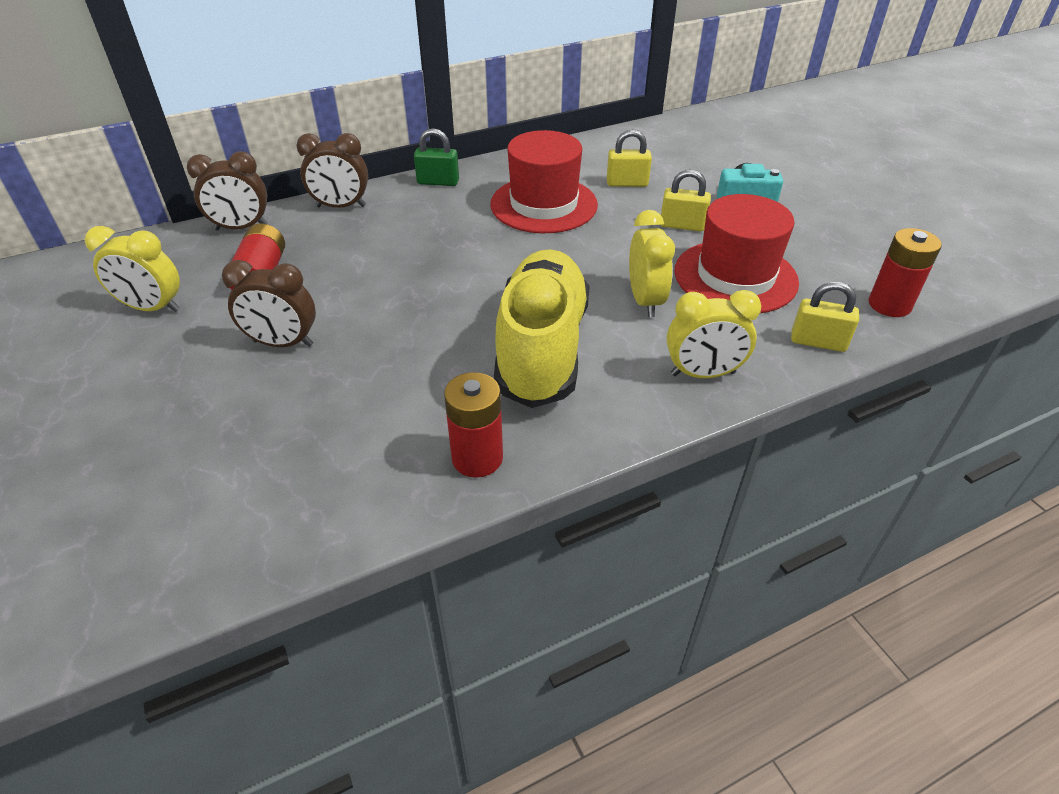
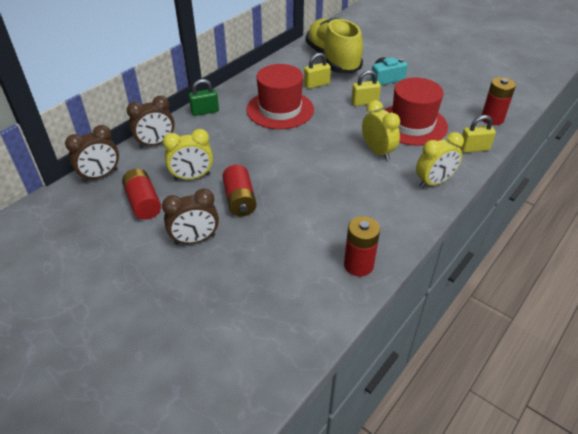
camera: 25 degrees left, 0 degrees up
yellow clock [85,226,180,312] -> yellow clock moved to [163,129,213,180]
yellow shoe [494,249,590,408] -> yellow shoe moved to [306,18,363,74]
none -> red battery [222,165,257,216]

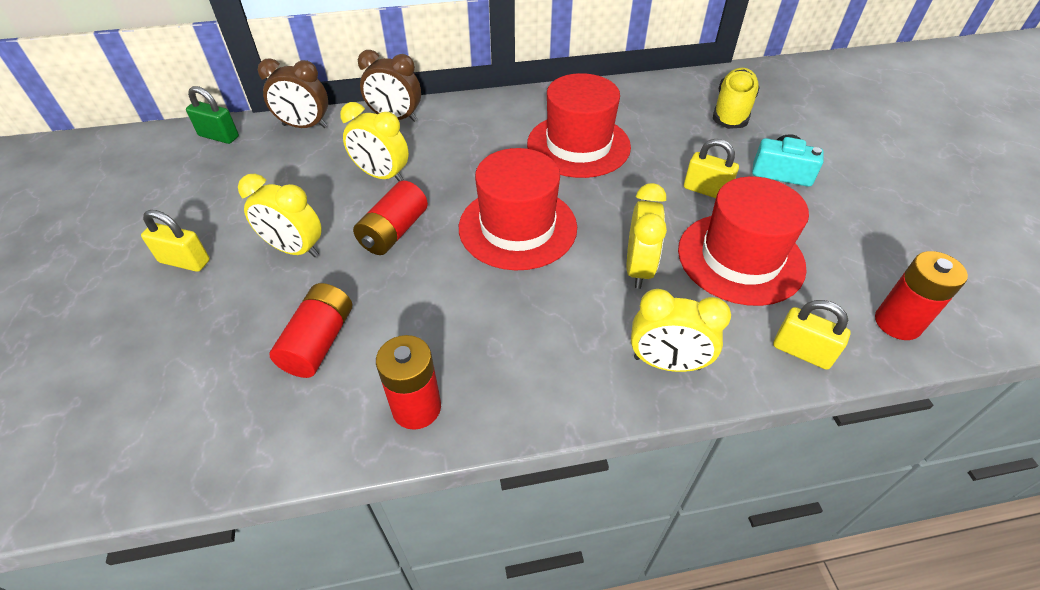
camera: 40 degrees right, 5 degrees up
red battery [122,169,161,220] -> red battery moved to [269,283,352,378]
brown clock [162,189,219,245] -> yellow clock [238,174,322,257]
green padlock [189,79,219,116] -> green padlock moved to [186,86,239,144]
yellow padlock [304,53,331,89] -> yellow padlock moved to [141,210,210,272]
yellow shoe [306,18,363,74] -> yellow shoe [713,68,760,129], size x0.63
none -> red hat [459,148,577,270]

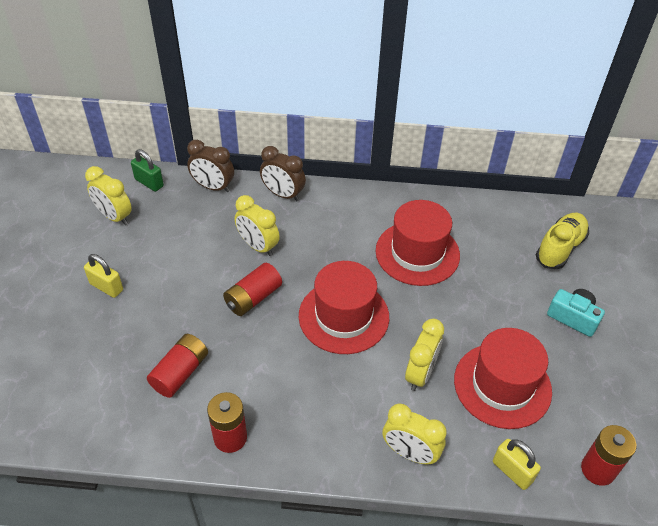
camera: 15 degrees right, 0 degrees up
yellow clock [238,174,322,257] -> yellow clock moved to [85,166,132,225]
yellow padlock [684,139,739,198] -> none

